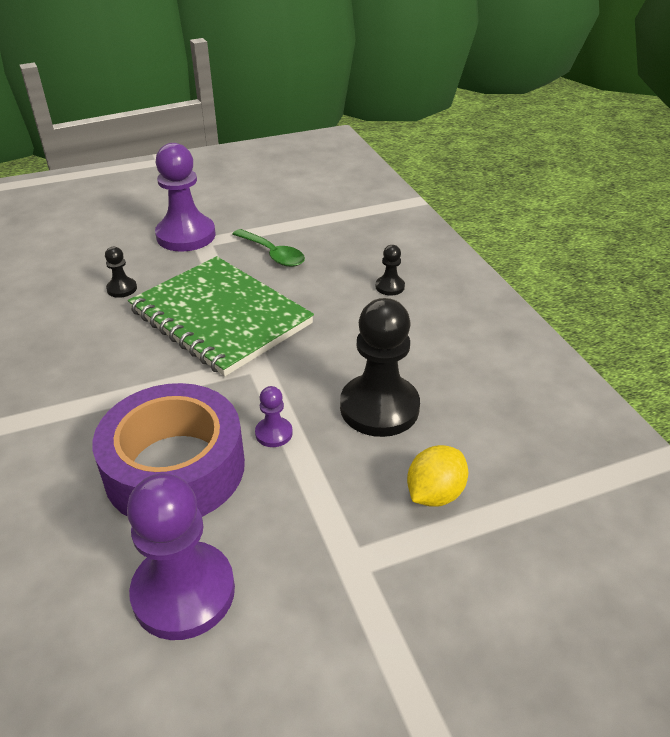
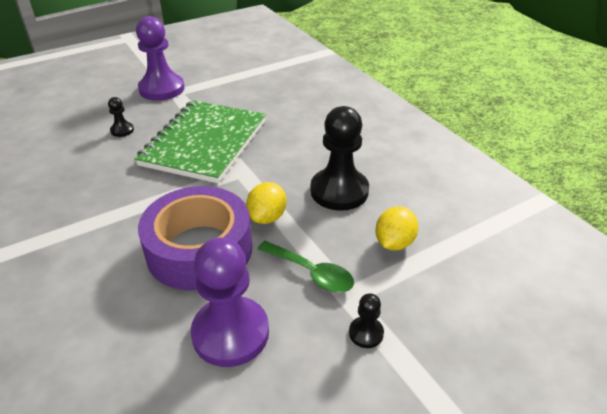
camera: 10 degrees left, 0 degrees up
green notebook [128,256,314,376] -> green notebook turned 75 degrees clockwise [135,100,266,183]
green spoon [233,229,305,267] -> green spoon moved to [257,241,354,292]
purple pawn [255,386,293,447] -> yellow lemon [246,182,286,224]
black pawn [376,245,405,296] -> black pawn moved to [349,293,384,348]

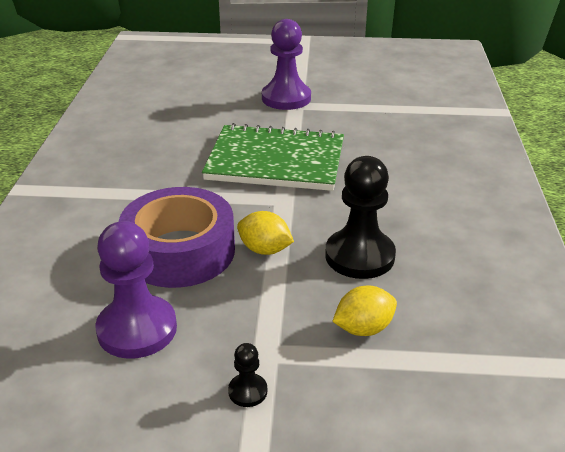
camera: 35 degrees right, 5 degrees down
black pawn [108,97,134,137] -> none
green notebook [135,100,266,183] -> green notebook turned 45 degrees clockwise [202,123,344,191]
yellow lemon [246,182,286,224] -> yellow lemon turned 60 degrees clockwise [237,211,294,255]
green spoon [257,241,354,292] -> none

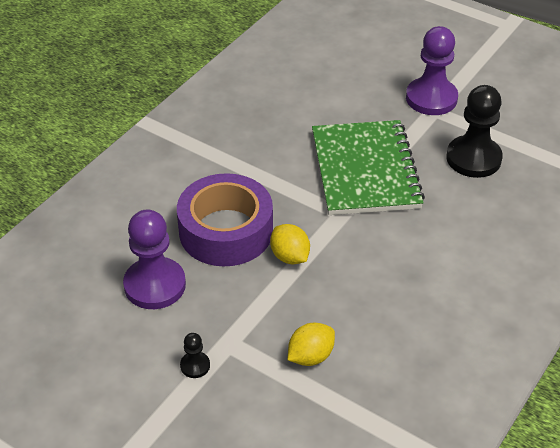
camera: 30 degrees right, 10 degrees up
green notebook [202,123,344,191] -> green notebook turned 45 degrees clockwise [312,120,425,215]
black pawn [325,156,396,279] -> black pawn moved to [446,85,503,178]
yellow lemon [332,285,397,336] -> yellow lemon turned 45 degrees counterclockwise [288,322,335,366]

